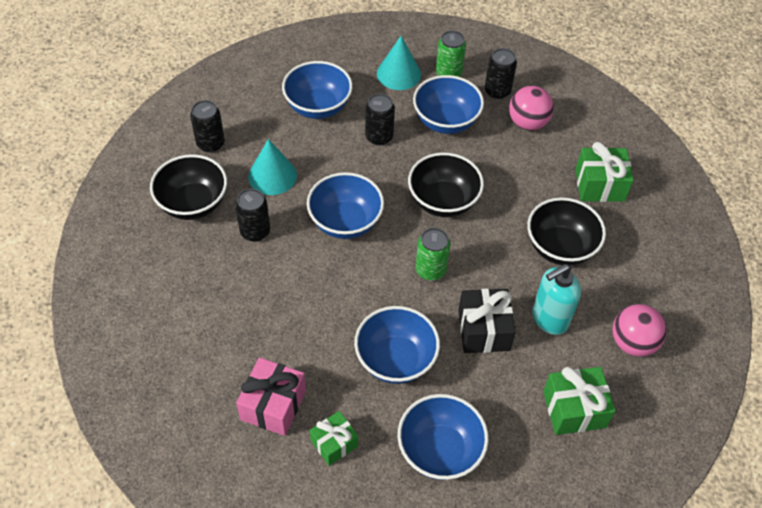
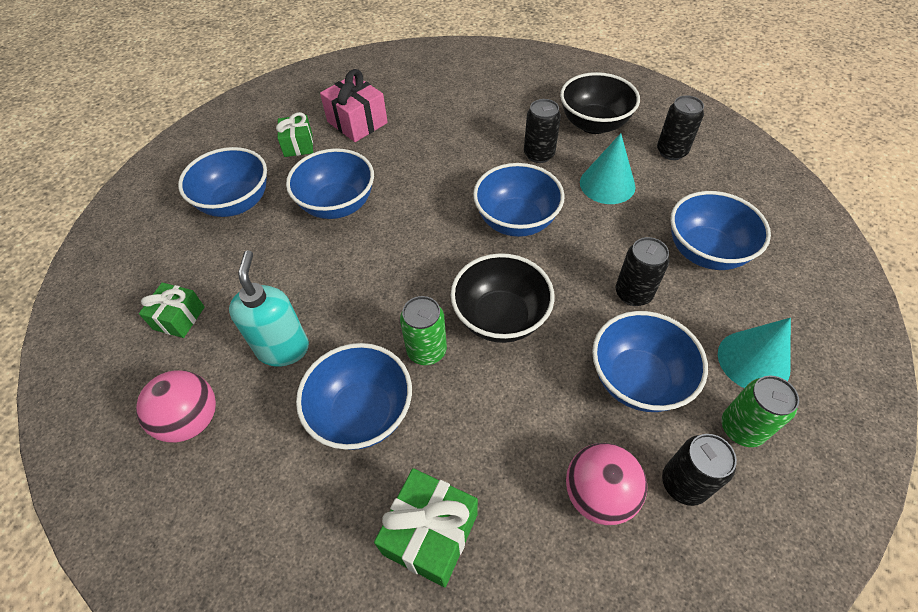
camera: 120 degrees right, 0 degrees up
green can [415,228,450,281] -> green can moved to [400,296,447,365]
black gift [458,289,516,353] -> none
black bowl [527,197,606,266] -> blue bowl [296,343,412,450]
green gift [543,367,616,435] -> green gift [139,282,205,338], size x0.66

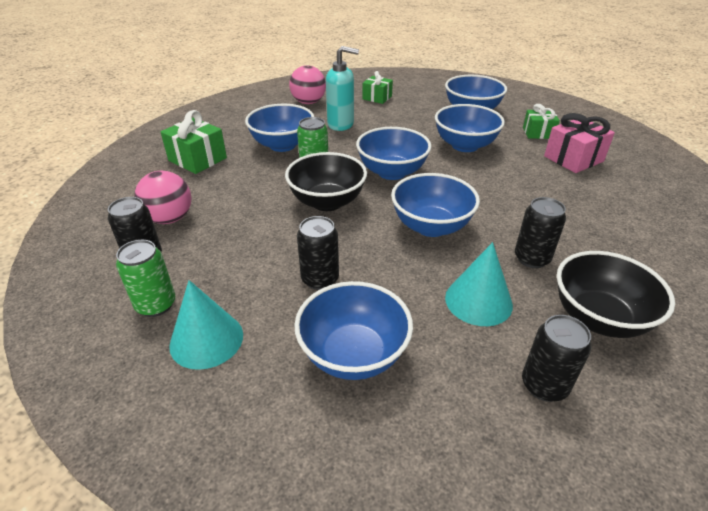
camera: 100 degrees right, 15 degrees down
blue bowl [592,311,708,412] -> blue bowl moved to [356,127,431,180]

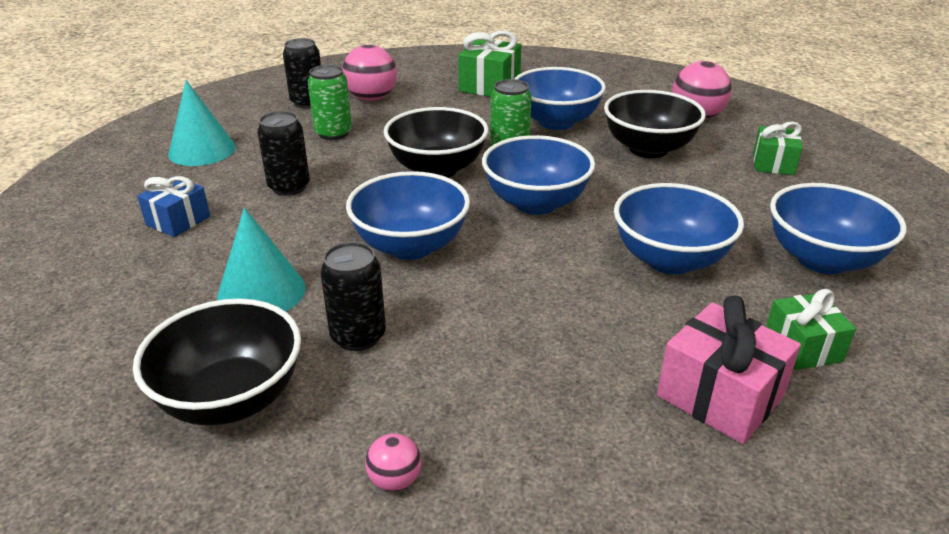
camera: 75 degrees right, 5 degrees down
green can [116,240,175,317] -> green can moved to [308,65,352,140]
blue bowl [294,281,413,380] -> blue gift [137,176,210,237]
turquoise soap dispenser [326,46,359,131] -> black bowl [604,90,706,158]
black can [522,315,592,402] -> none
none -> pink ball [365,434,422,491]

